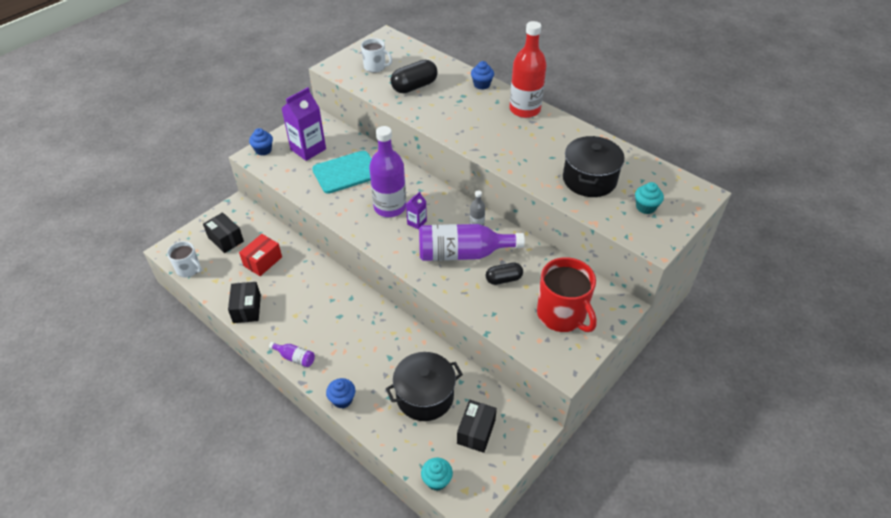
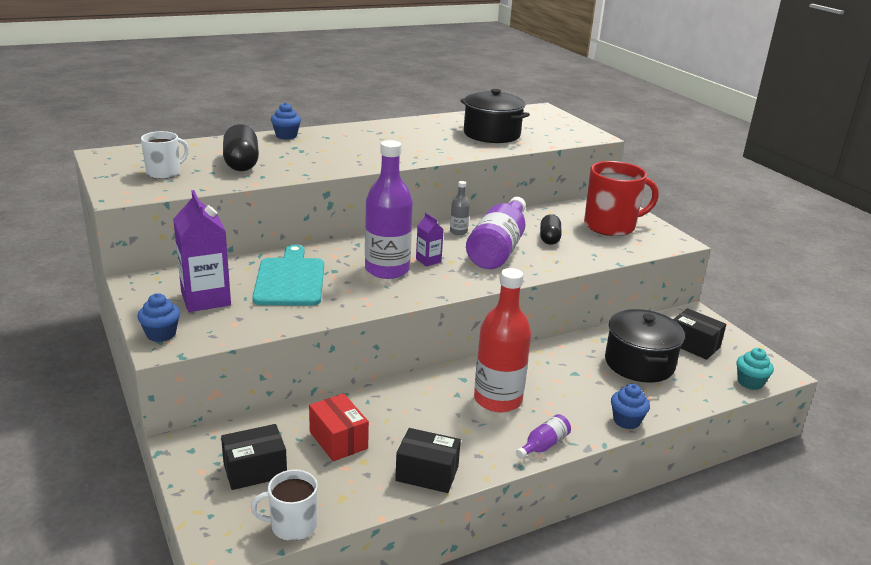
camera: 70 degrees left, 20 degrees down
white mug [167,241,202,278] -> white mug turned 150 degrees counterclockwise [251,470,318,541]
red bottle [510,21,547,118] -> red bottle moved to [474,268,531,413]
turquoise cupcake [635,182,664,214] -> none

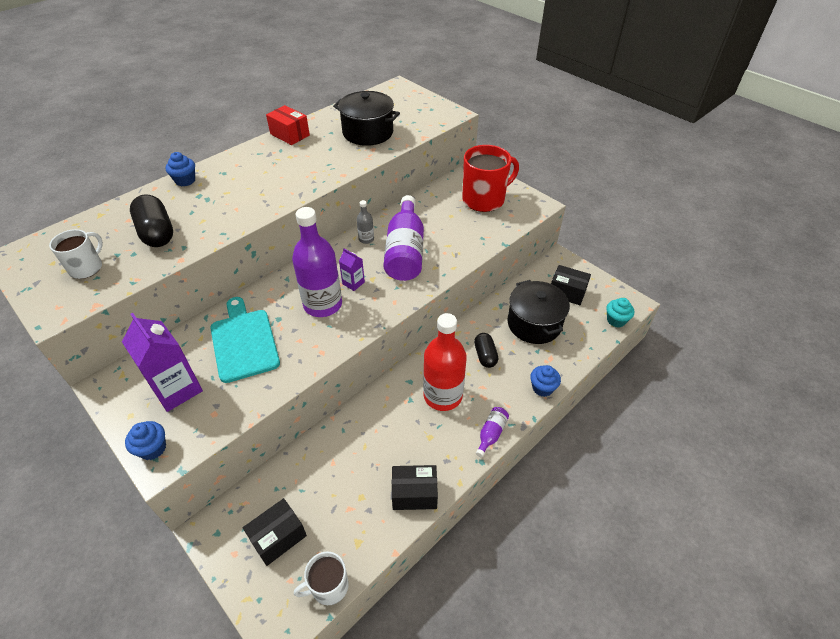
camera: 15 degrees left, 20 degrees up
red box [309,394,369,461] -> red box moved to [266,105,310,145]
black capsule [540,214,562,245] -> black capsule moved to [474,333,498,368]

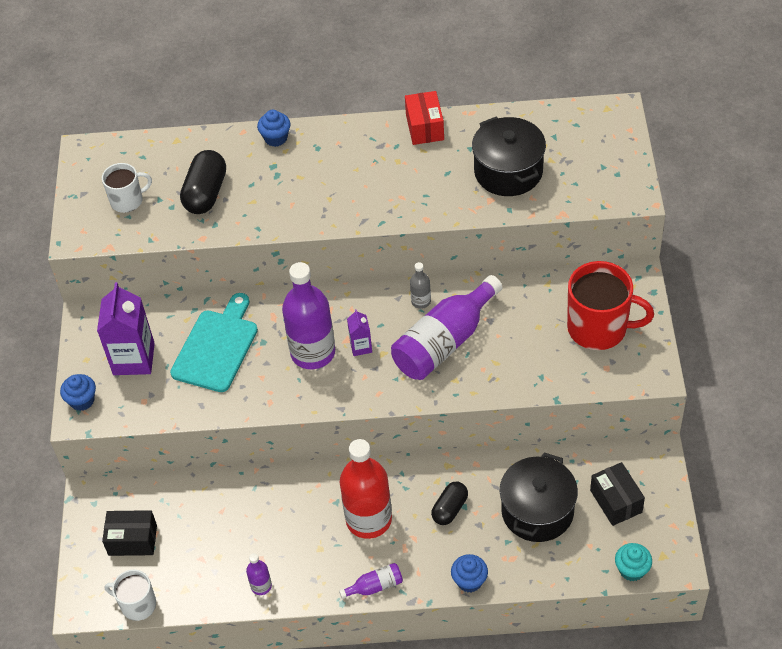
camera: 45 degrees right, 5 degrees up
black box [392,465,438,510] -> purple bottle [246,553,272,595]

